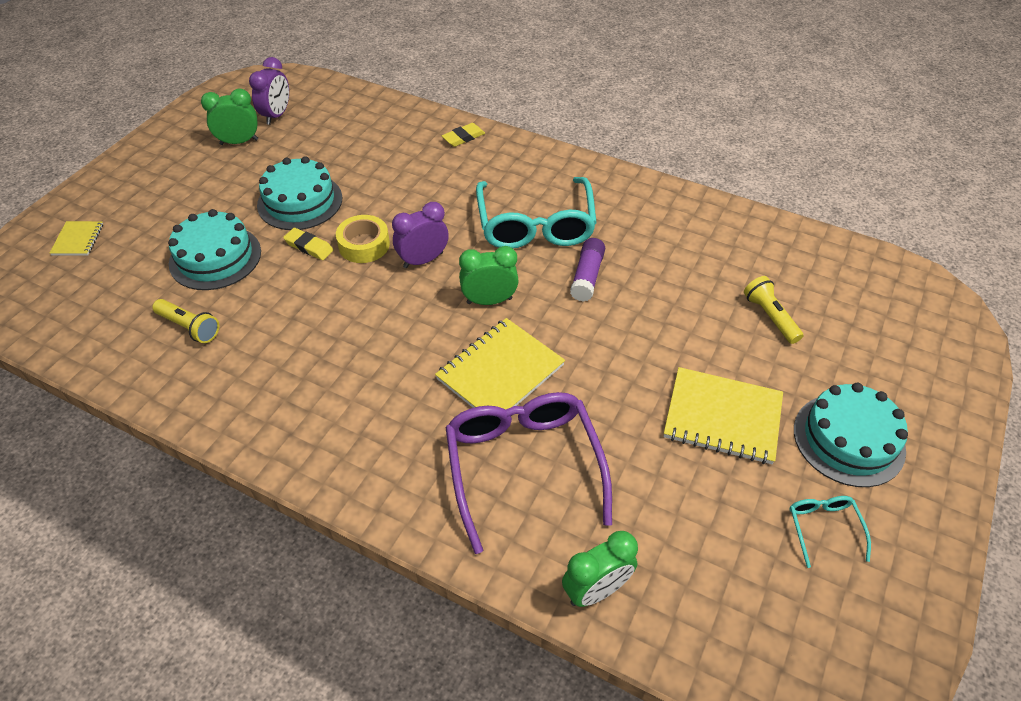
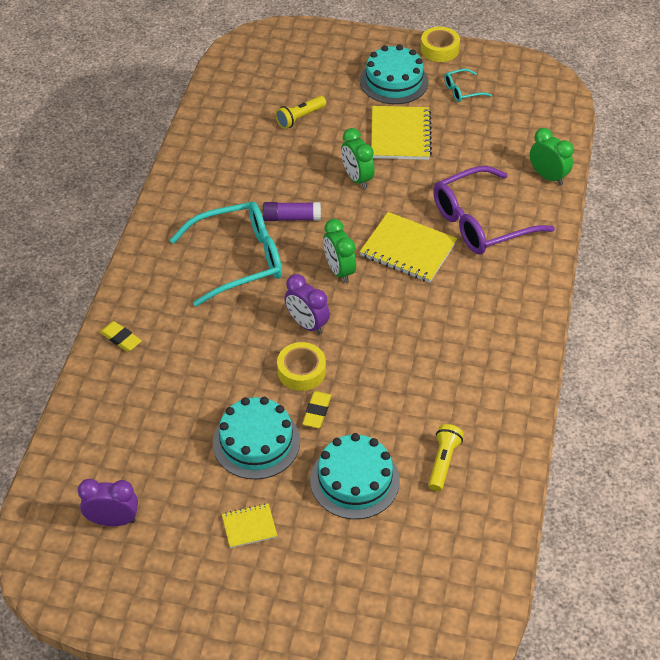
camera: 105 degrees left, 0 degrees up
yellow notebook [50,221,103,255] -> yellow notebook moved to [222,503,277,548]
green clock [201,88,258,145] -> green clock moved to [341,128,375,189]
none -> yellow tape [421,27,460,62]

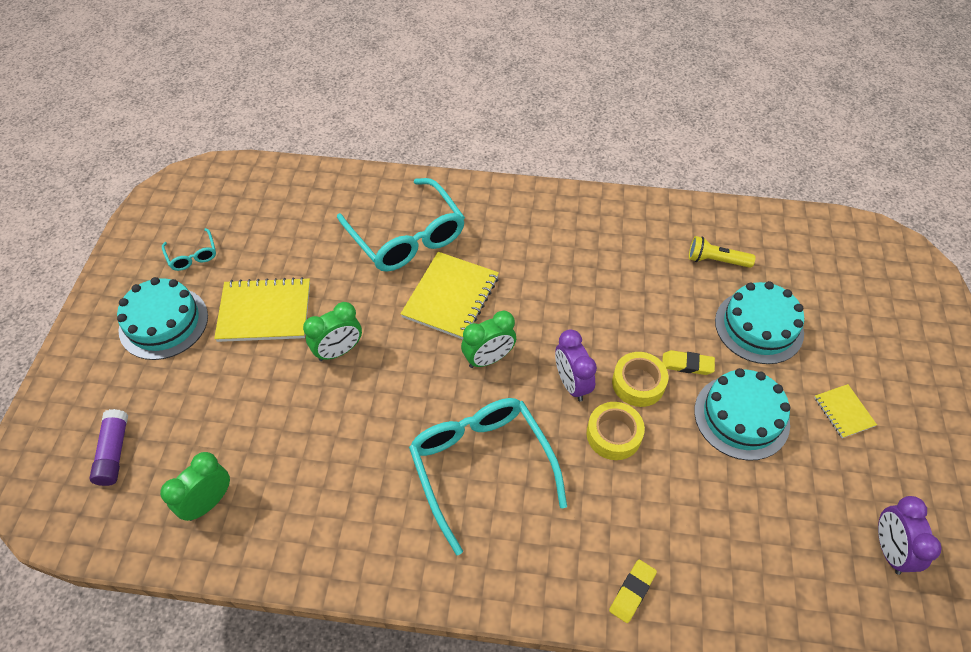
camera: 95 degrees left, 5 degrees up
purple glue stick [263,202,321,221] -> purple glue stick moved to [89,409,128,486]
yellow flashlight [275,96,326,129] -> none
purple clock [285,274,330,335] -> purple clock turned 120 degrees clockwise [555,329,597,401]
yellow tape [421,27,460,62] -> yellow tape moved to [587,402,645,460]
purple glasses [433,166,555,254] -> turquoise glasses [337,178,465,272]
green clock [530,128,574,185] -> green clock moved to [160,452,230,521]

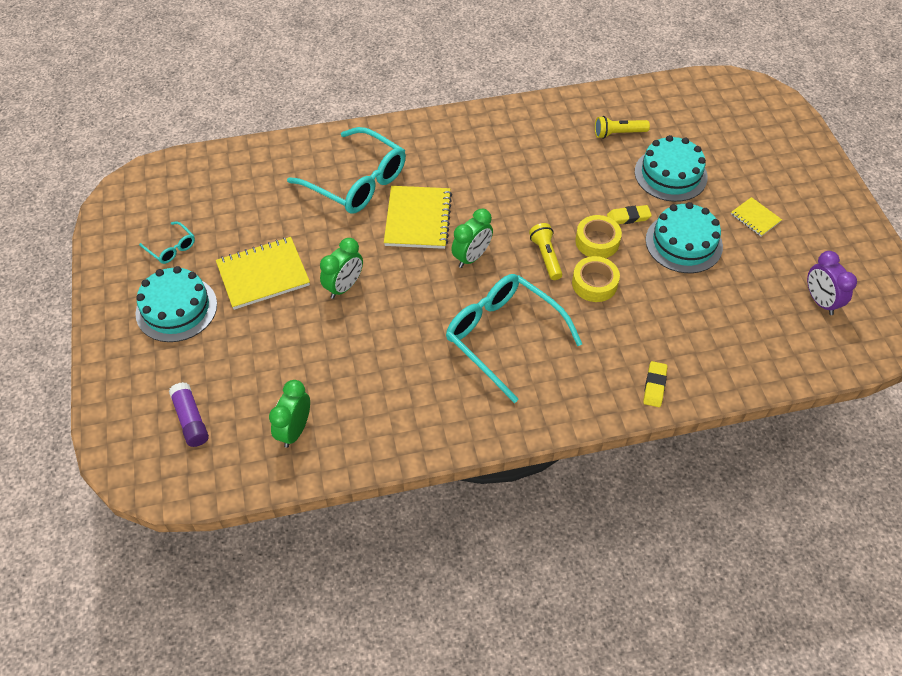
camera: 20 degrees left, 0 degrees up
purple clock [555,329,597,401] -> yellow flashlight [529,223,562,280]

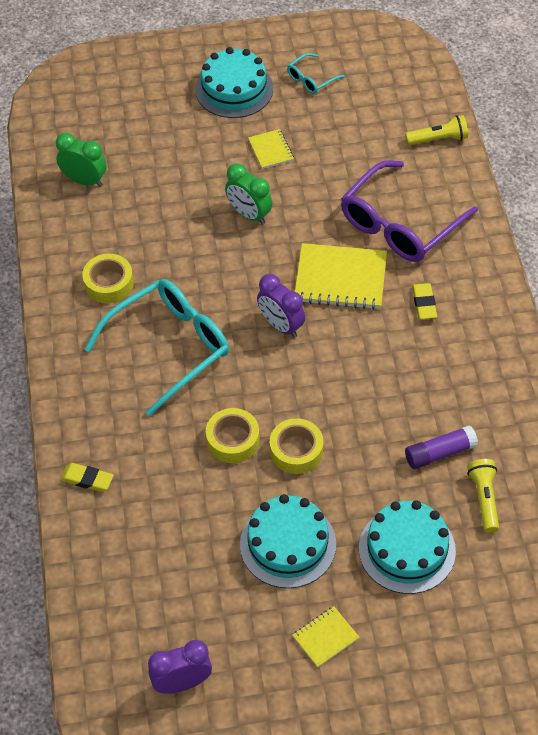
camera: 95 degrees right, 0 degrees up
purple glue stick [169,382,209,447] -> purple glue stick moved to [405,425,478,469]
yellow notebook [216,237,310,310] -> yellow notebook [248,129,294,169], size x0.52
turquoise glasses [287,127,406,214] -> purple glasses [341,160,478,262]
green clock [451,209,493,268] -> purple clock [257,274,305,338]
yellow flashlight [529,223,562,280] -> yellow flashlight moved to [405,115,468,145]
yellow eraser [607,205,652,224] -> yellow eraser moved to [412,283,437,319]
none -> yellow tape [82,254,134,304]

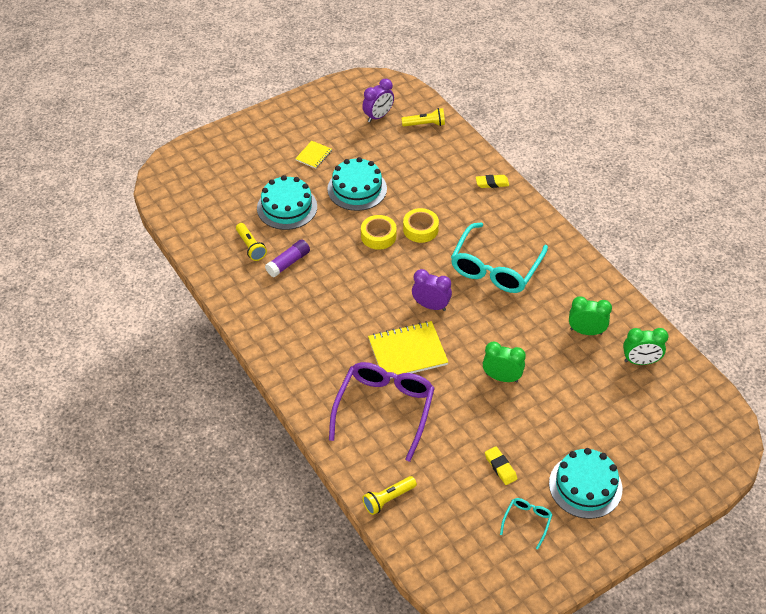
camera: 155 degrees right, 5 degrees down
yellow tape [82,254,134,304] -> none
yellow notebook [248,129,294,169] -> none
yellow eraser [412,283,437,319] -> yellow eraser moved to [485,446,517,485]
none -> yellow flashlight [401,108,445,127]
none -> green clock [569,296,612,335]

